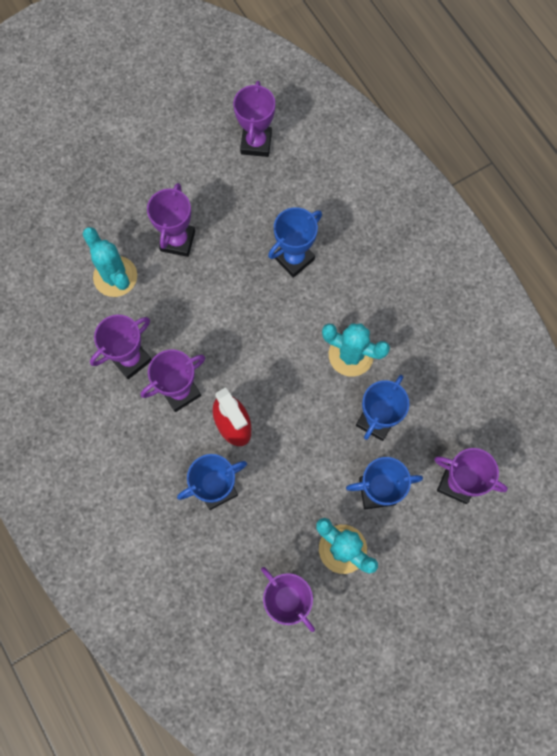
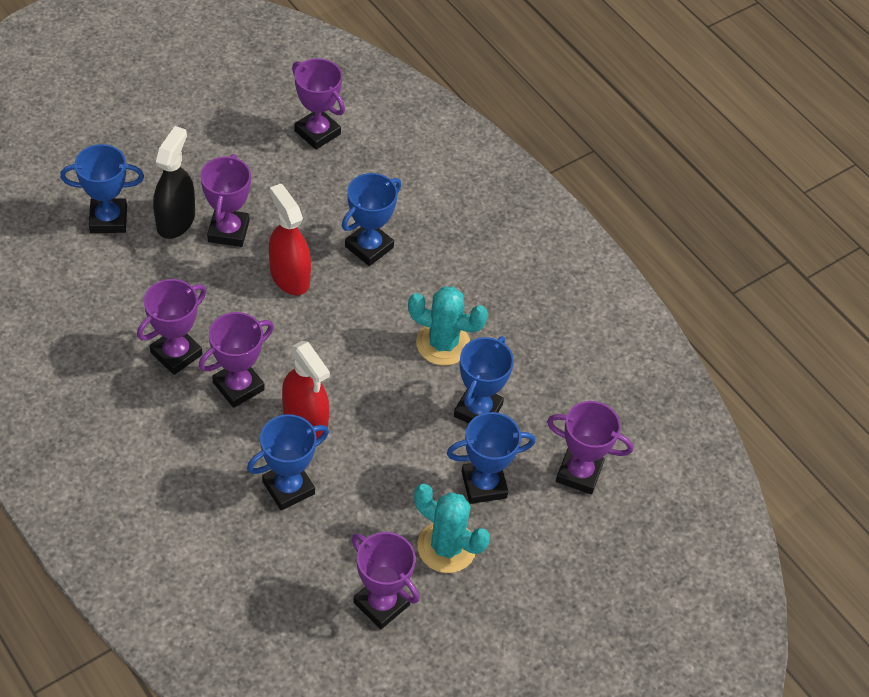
camera: 10 degrees left, 20 degrees down
turquoise cactus [82,227,137,297] -> none
purple trophy [233,81,275,157] -> purple trophy turned 45 degrees counterclockwise [292,58,345,150]
none -> blue trophy [60,144,144,233]
none -> black spray bottle [153,126,195,239]
none -> red spray bottle [269,184,311,295]

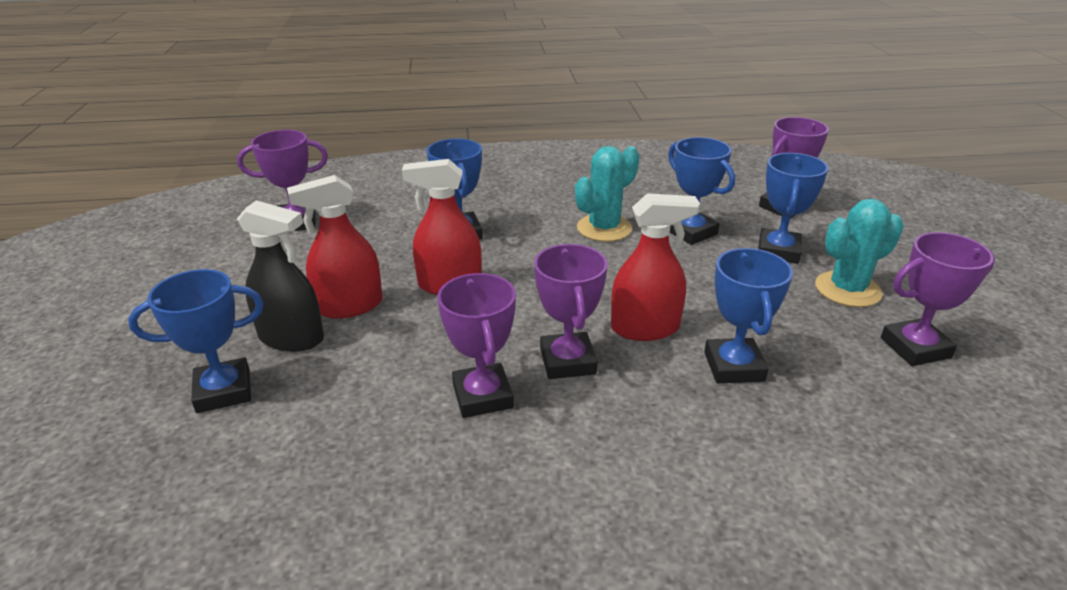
camera: 55 degrees left, 20 degrees down
blue trophy [60,144,144,233] -> blue trophy turned 45 degrees clockwise [128,269,264,413]
black spray bottle [153,126,195,239] -> black spray bottle turned 150 degrees clockwise [237,200,324,352]
purple trophy [200,154,251,247] -> red spray bottle [287,175,383,318]

